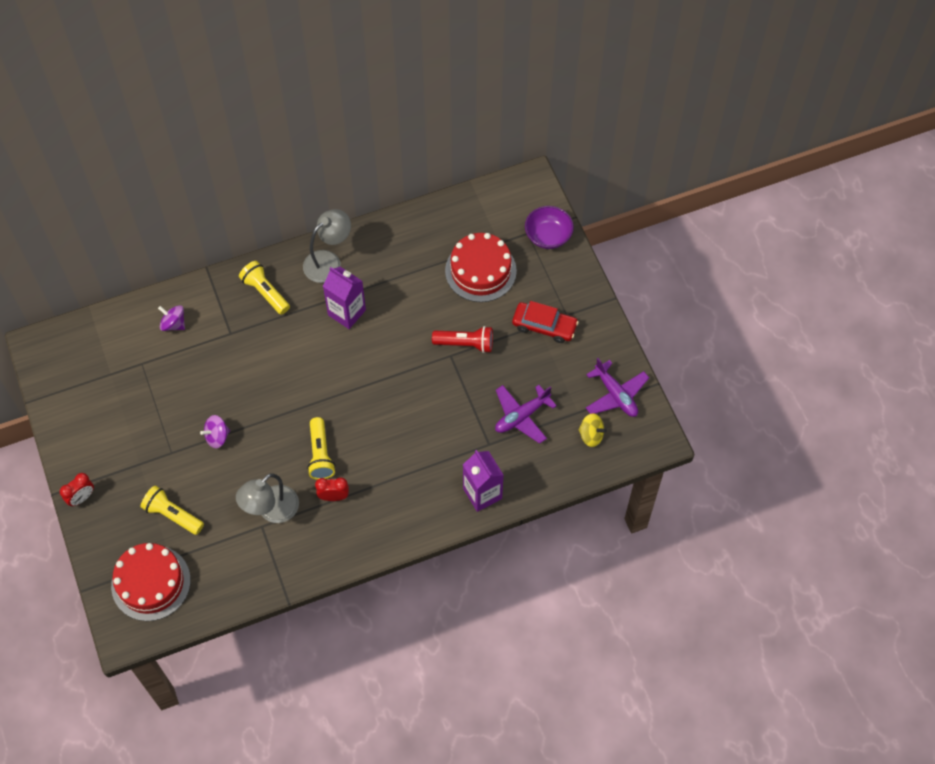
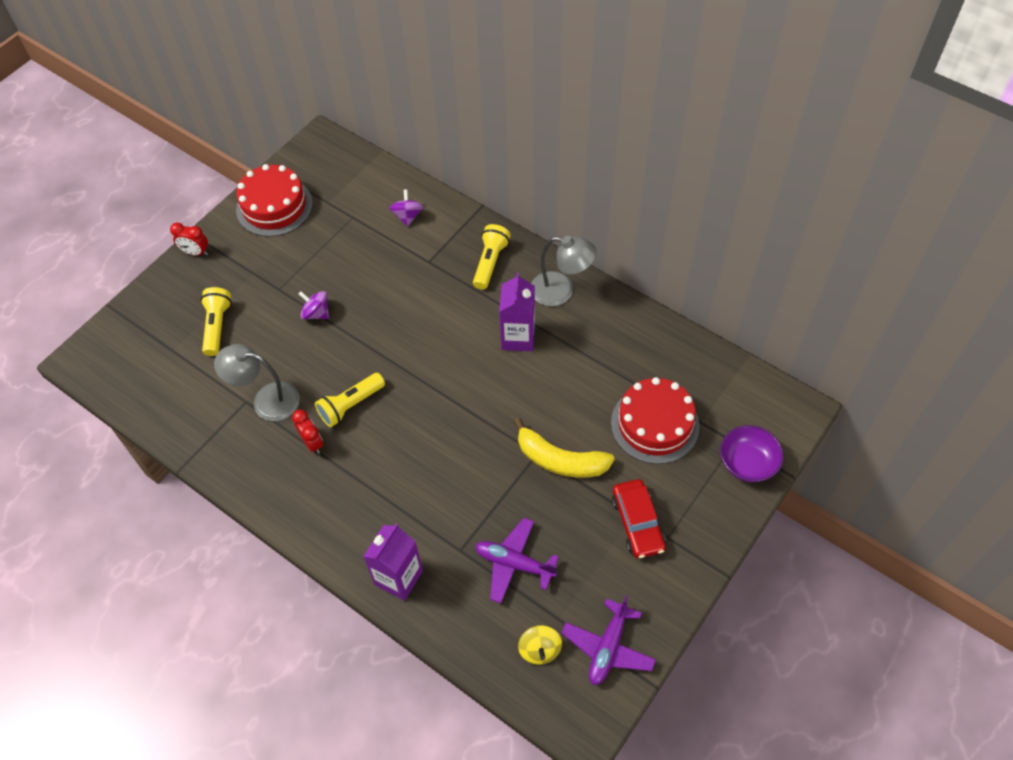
camera: 60 degrees right, 5 degrees down
red cake [111,543,191,621] -> red cake moved to [236,164,313,237]
red flashlight [432,326,493,353] -> yellow banana [513,418,615,478]

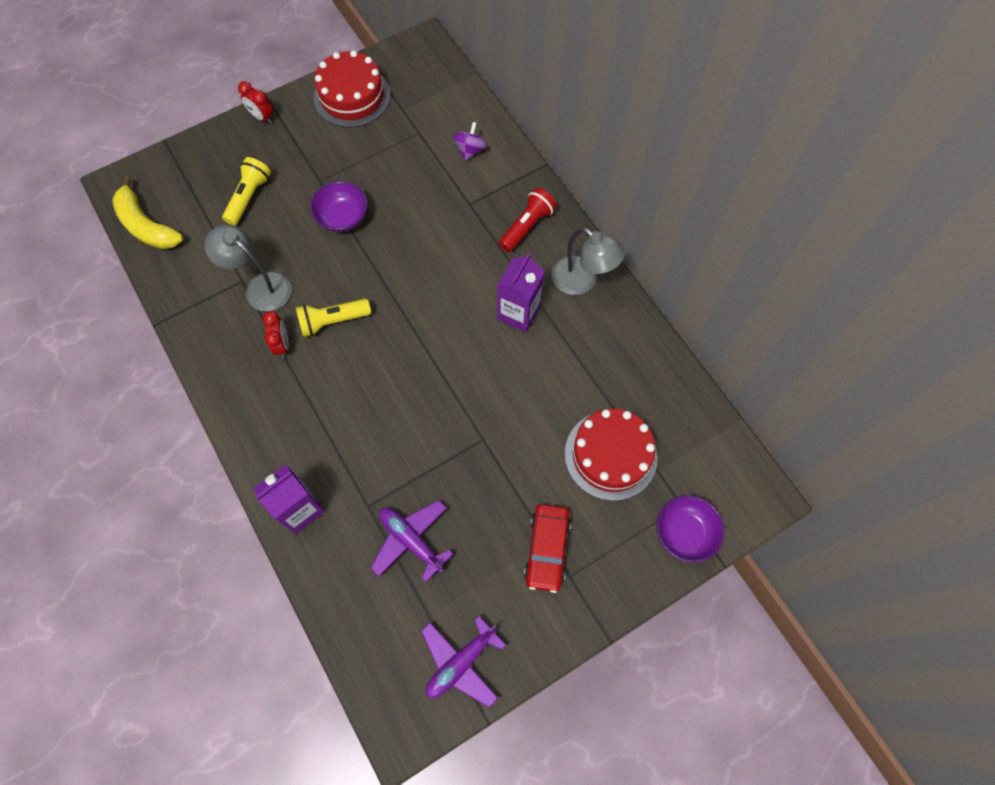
camera: 20 degrees right, 10 degrees up
purple spinning top [299,291,329,320] -> purple bowl [310,181,368,232]
yellow flashlight [473,224,511,290] -> red flashlight [499,188,557,252]
yellow banana [513,418,615,478] -> yellow banana moved to [112,176,183,249]
yellow spinning top [518,625,562,665] -> none

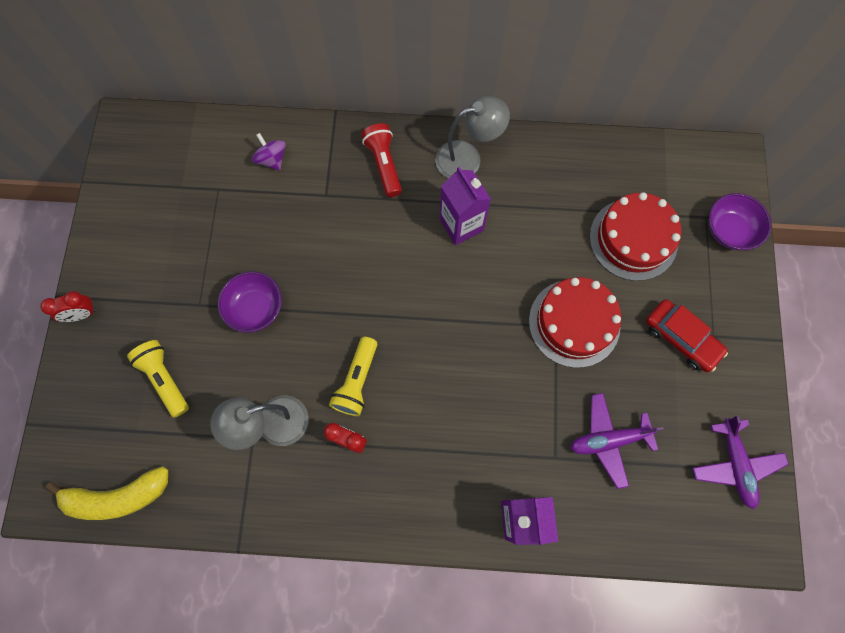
camera: 55 degrees left, 5 degrees up
red cake [313,50,390,128] -> red cake moved to [529,277,621,368]

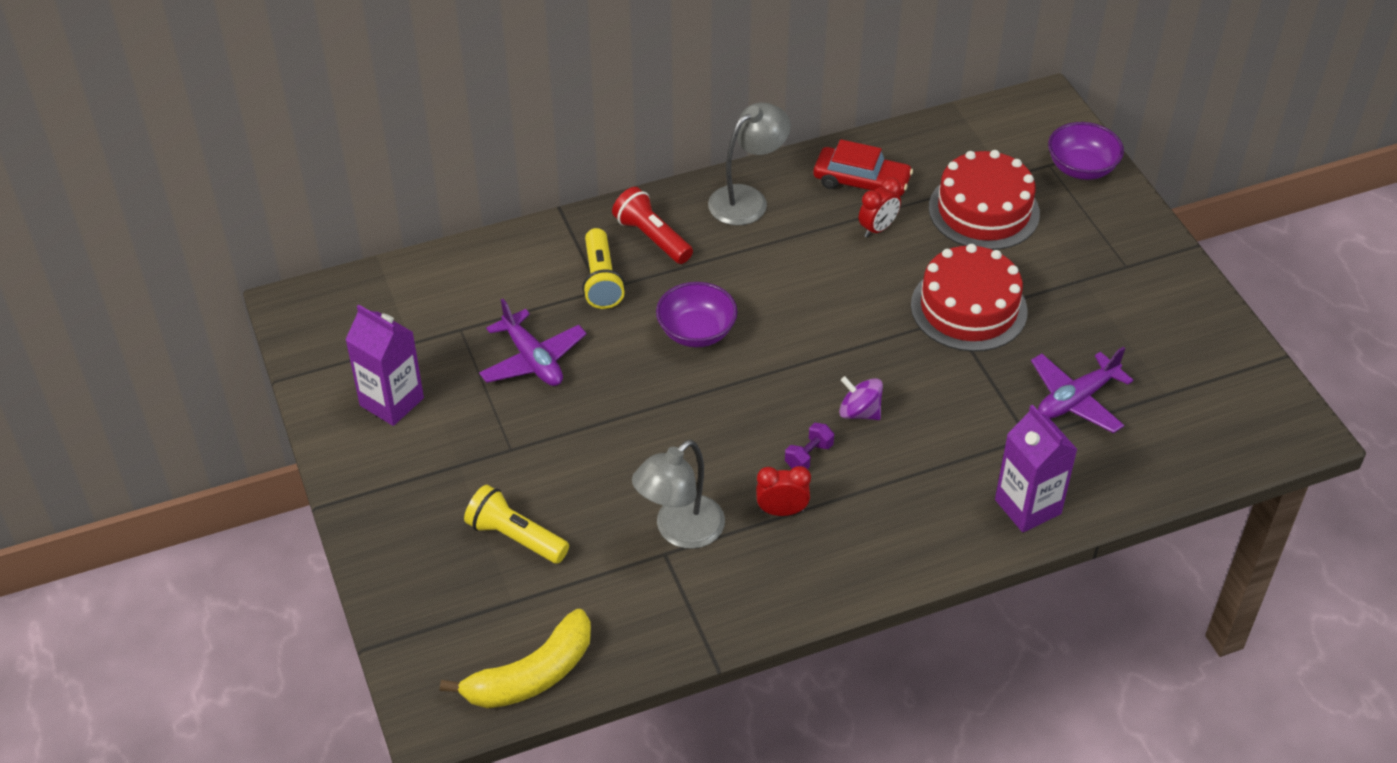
camera: 25 degrees left, 25 degrees down
red clock [40,291,97,322] -> red clock moved to [859,177,901,238]
purple bowl [218,271,282,333] -> purple bowl moved to [656,282,737,347]
purple spinning top [252,133,286,171] -> purple spinning top moved to [839,376,883,420]
yellow flashlight [329,337,377,416] -> yellow flashlight moved to [582,228,625,309]
purple carton [439,167,491,245] -> purple carton moved to [345,304,424,426]
red car [646,299,728,372] -> red car moved to [813,139,913,196]
purple plane [693,416,789,509] -> purple plane moved to [479,299,586,386]
none -> purple dumbbell [785,423,834,469]

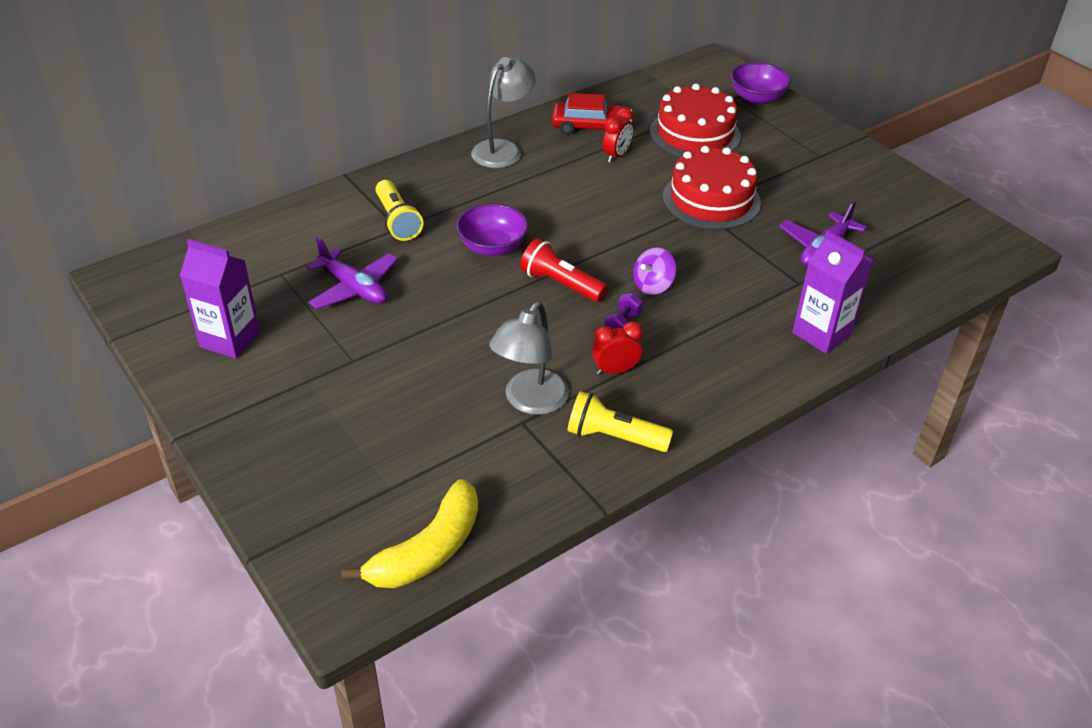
camera: 15 degrees left, 5 degrees down
yellow flashlight [464,485,569,564] -> yellow flashlight moved to [567,391,673,452]
red flashlight [612,187,693,264] -> red flashlight moved to [520,238,608,302]
purple spinning top [839,376,883,420] -> purple spinning top turned 60 degrees counterclockwise [633,247,676,295]

